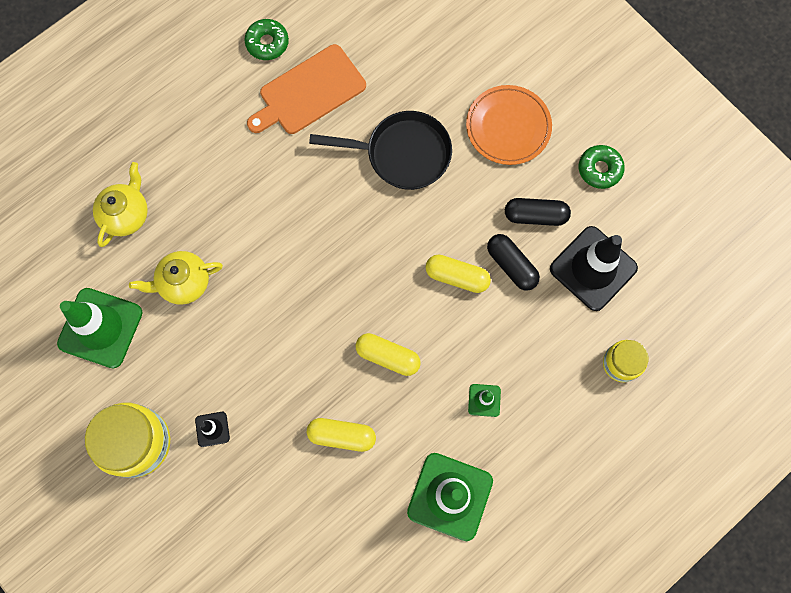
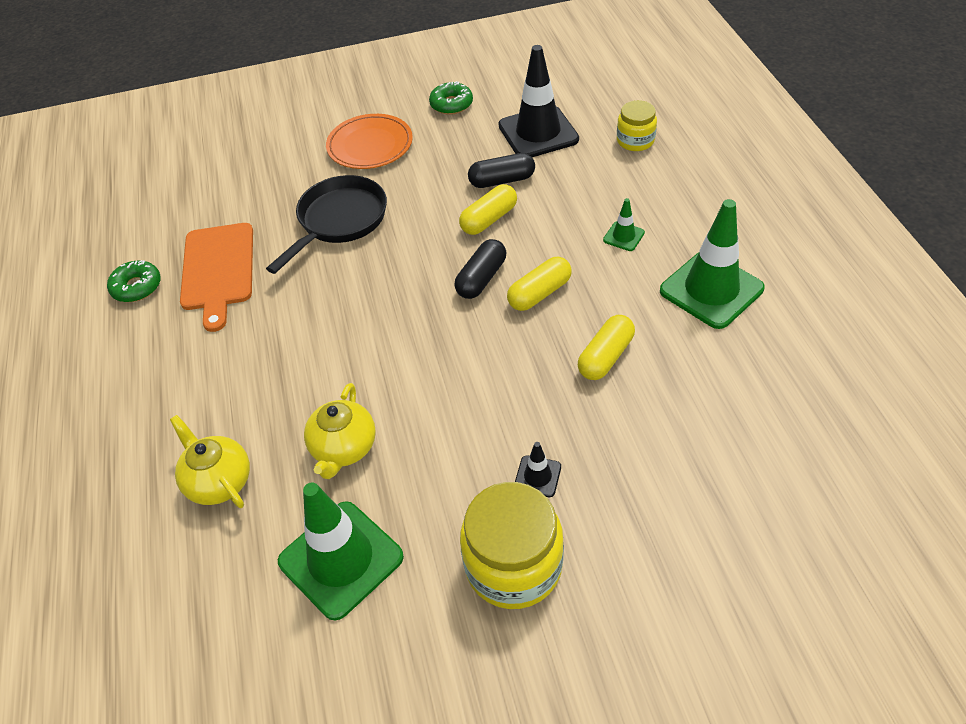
camera: 60 degrees left, 25 degrees down
black capsule [505,198,571,226] -> black capsule moved to [454,239,506,299]

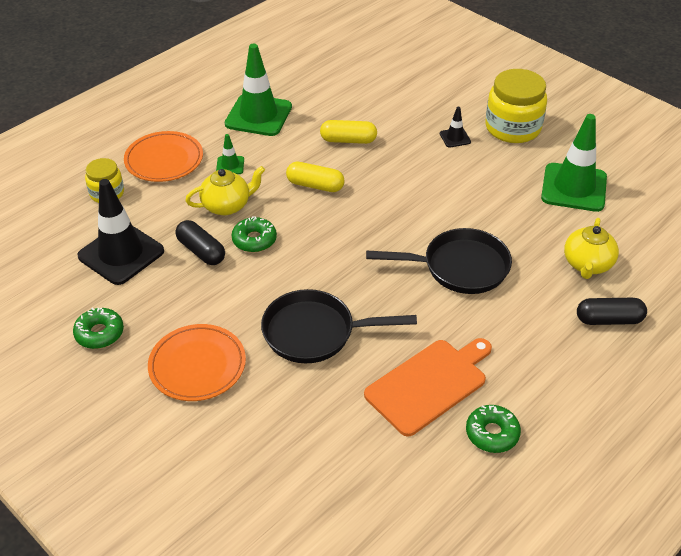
camera: 125 degrees left, 5 degrees down
yellow teapot [304,383,376,479] -> yellow teapot moved to [185,166,265,215]
black capsule [454,239,506,299] -> black capsule moved to [577,298,647,325]
yellow capsule [459,184,517,235] -> green donut [232,216,277,252]
none -> orange plate [124,131,203,182]
none -> black pan [366,228,512,294]

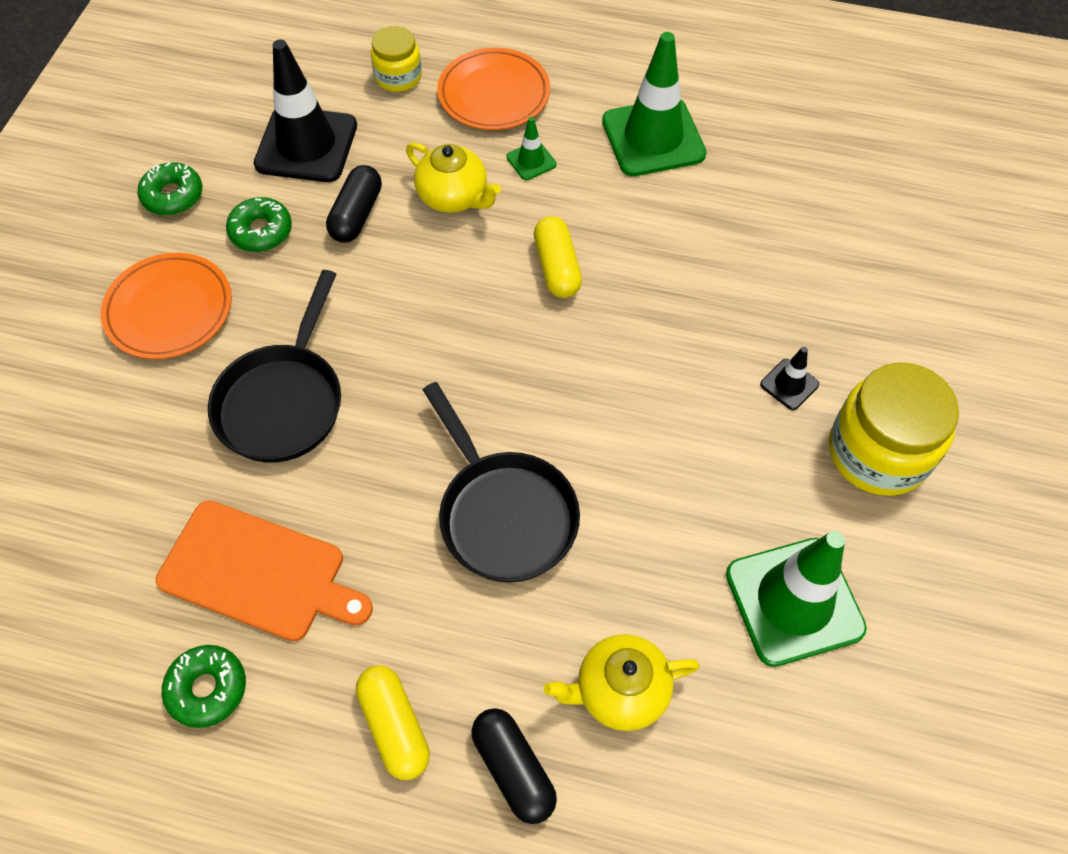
camera: 60 degrees right, 15 degrees up
green donut [232,216,277,252] -> green donut moved to [226,197,292,252]
black pan [261,289,417,363] -> black pan turned 135 degrees counterclockwise [208,270,341,463]
yellow capsule [320,120,377,144] -> yellow capsule moved to [356,665,430,780]

